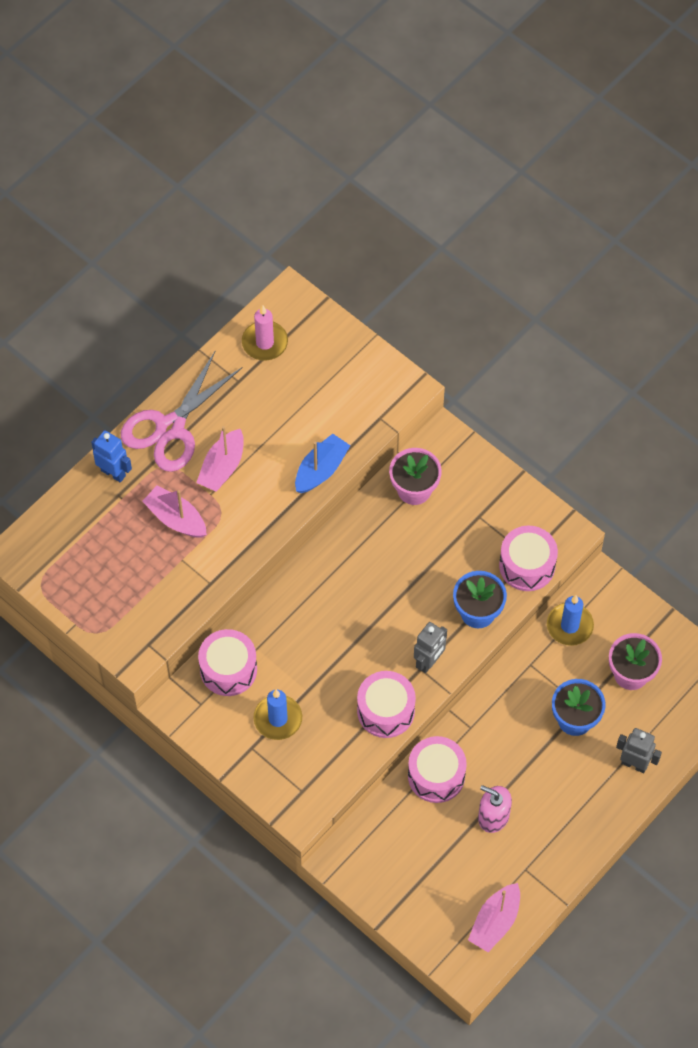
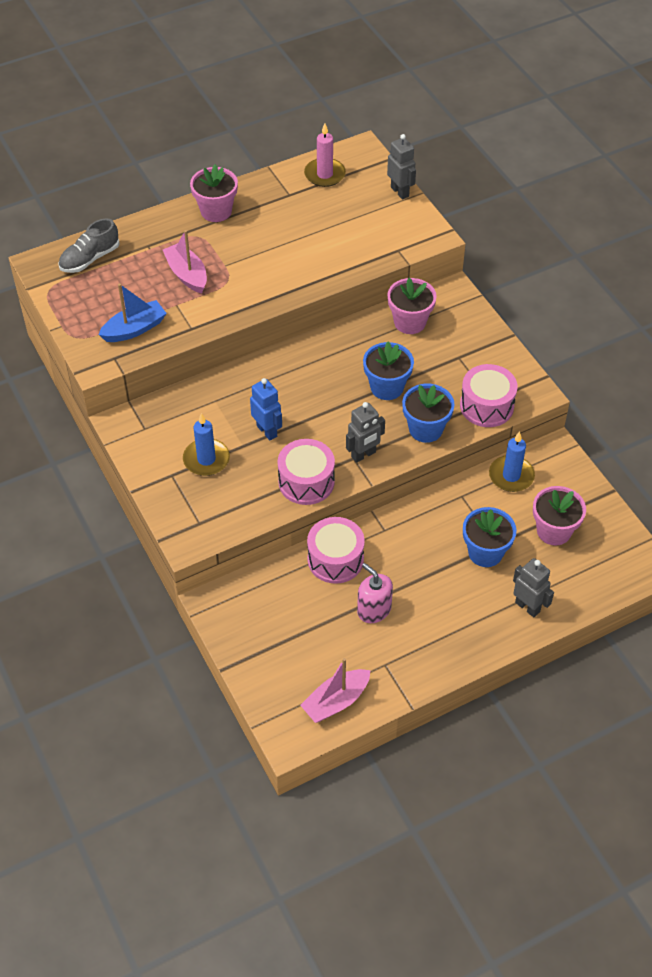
camera: 20 degrees right, 10 degrees down
blue robot [91,430,132,483] -> blue robot moved to [250,378,282,441]
pink scissors [121,352,243,472] -> pink flower pot [190,164,238,222]
pink boat [196,426,244,492] -> none
pink drum [198,629,257,696] -> none
blue boat [295,434,351,493] -> blue boat moved to [98,284,167,342]
none -> grey shoe [58,218,120,273]
none -> blue flower pot [363,341,414,400]
none -> grey robot [387,134,416,200]

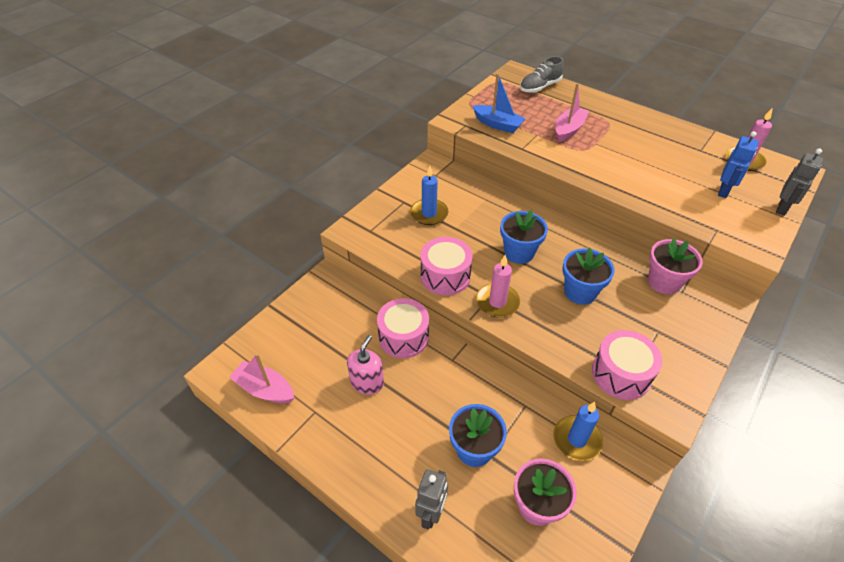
camera: 65 degrees right, 5 degrees down
grey shoe [58,218,120,273] -> grey shoe turned 60 degrees counterclockwise [520,56,564,93]
pink flower pot [190,164,238,222] -> none
blue robot [250,378,282,441] -> blue robot moved to [718,131,759,198]
grey robot [346,402,385,463] -> pink candle [476,255,520,318]
blue flower pot [402,384,454,443] -> blue flower pot moved to [500,210,548,264]

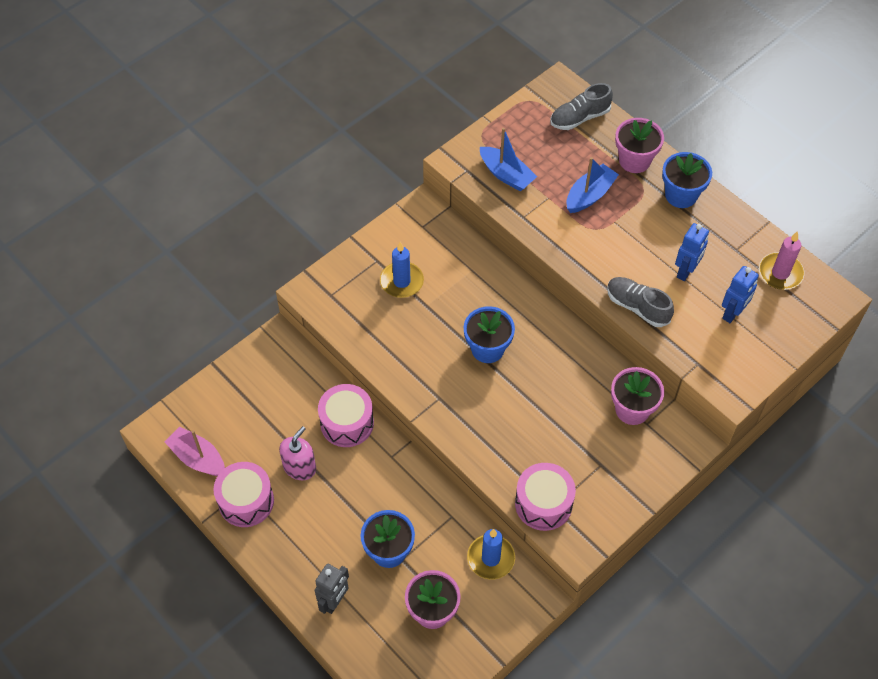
camera: 10 degrees right, 10 degrees up
pink drum [421,237,472,295] -> pink drum moved to [213,462,274,527]
pink candle [476,255,520,318] -> none
pink boat [555,83,589,142] -> blue boat [566,157,619,213]
blue flower pot [562,248,615,305] -> blue flower pot moved to [662,152,712,208]
grey robot [776,148,824,216] -> none
none -> grey shoe [607,277,674,327]
none -> pink flower pot [615,118,664,173]
none -> blue robot [675,223,709,281]

